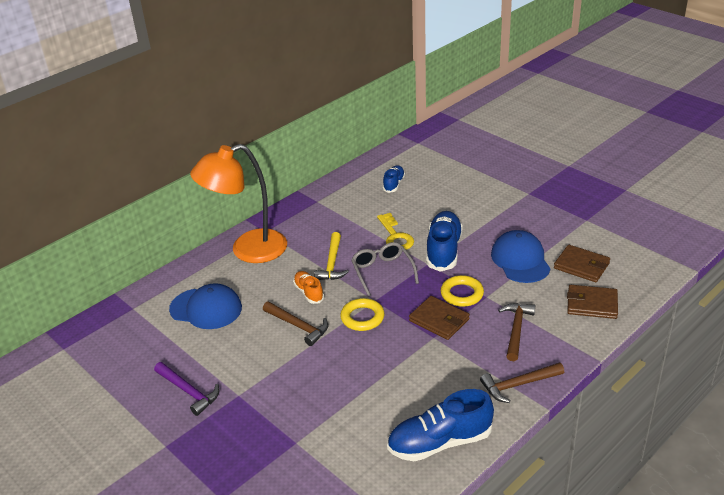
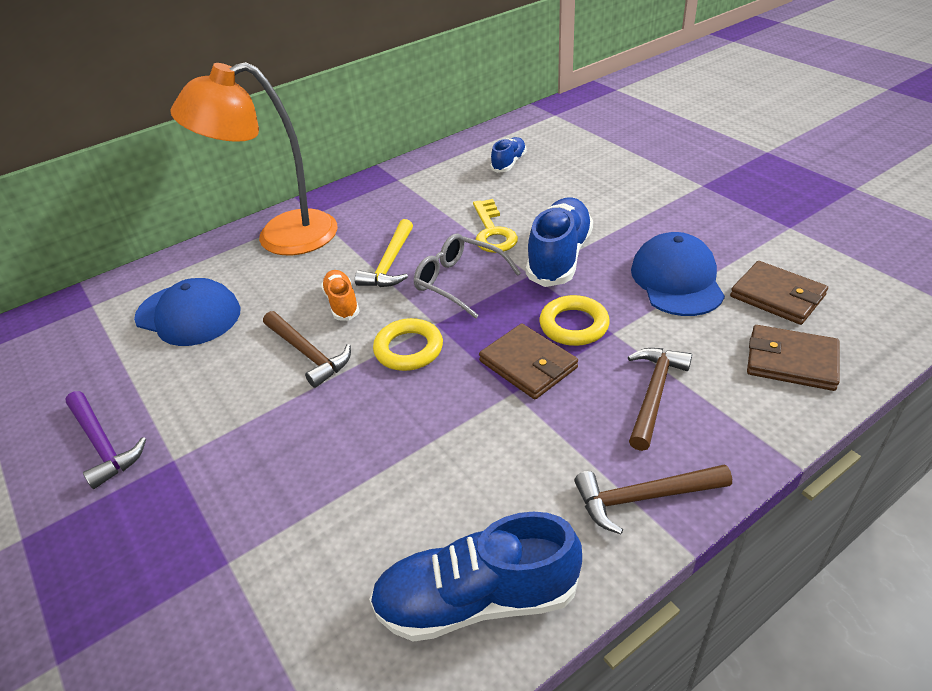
camera: 10 degrees right, 5 degrees up
grey glasses [351,242,419,297] -> grey glasses turned 45 degrees counterclockwise [414,234,521,319]

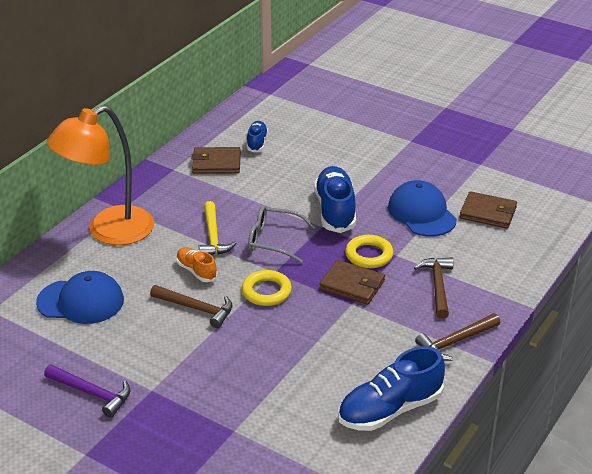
camera: 25 degrees left, 5 degrees down
yellow key [473,199,518,253] -> none
brown wallet [747,325,840,391] -> brown wallet moved to [191,147,241,174]

